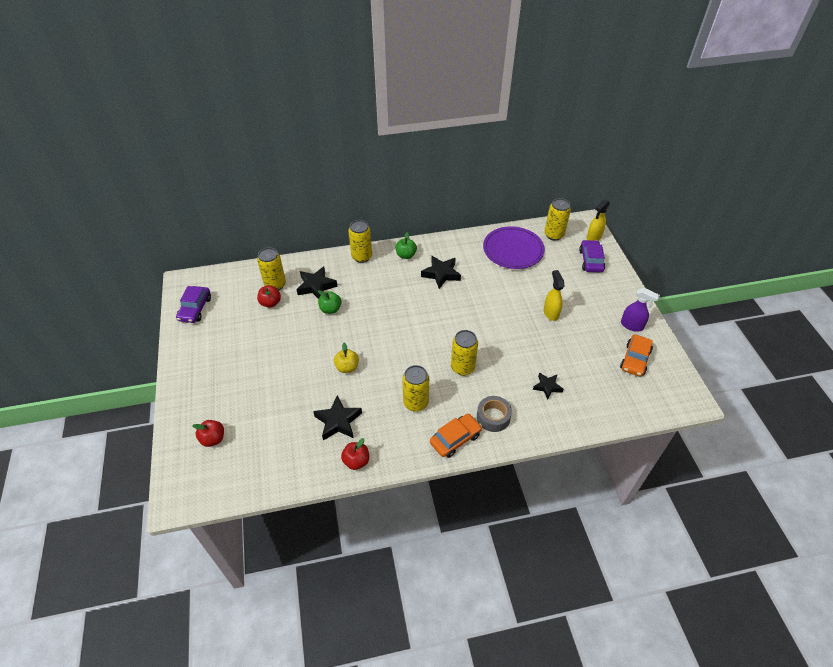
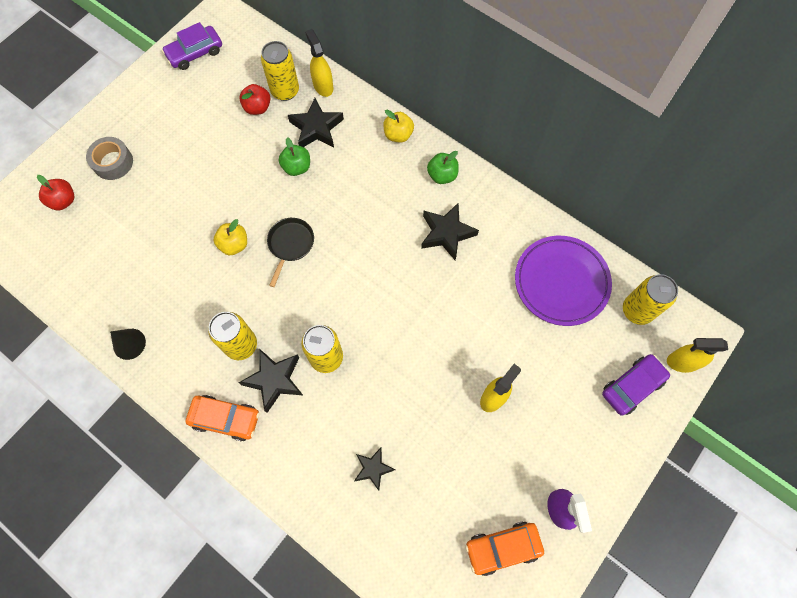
camera: 50 degrees right, 20 degrees up
black star [313,395,362,441] -> black star moved to [239,349,303,413]
red apple [341,438,369,470] -> black cone [110,329,146,360]
yellow can [348,220,372,263] -> yellow apple [383,110,414,143]
grey tape [477,396,512,432] -> grey tape moved to [86,137,133,180]
none -> black pan [267,218,314,287]
none -> yellow spray bottle [305,29,333,97]

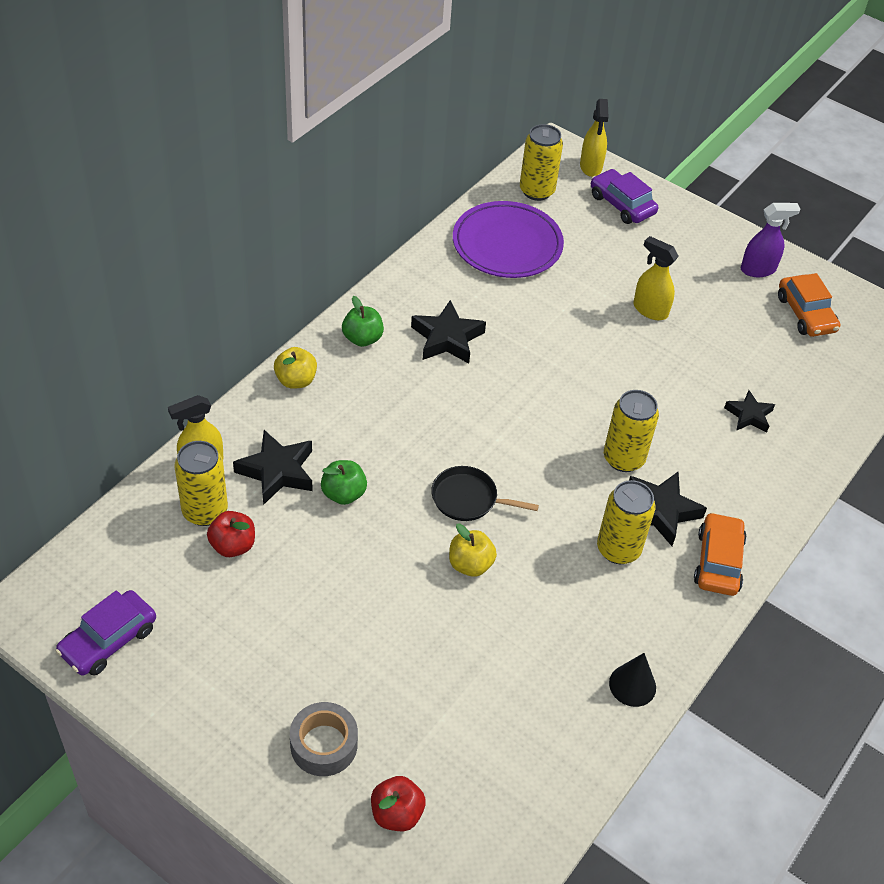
camera: 95 degrees left, 20 degrees down
purple car [162,22,222,70] -> purple car turned 75 degrees clockwise [56,590,156,676]

